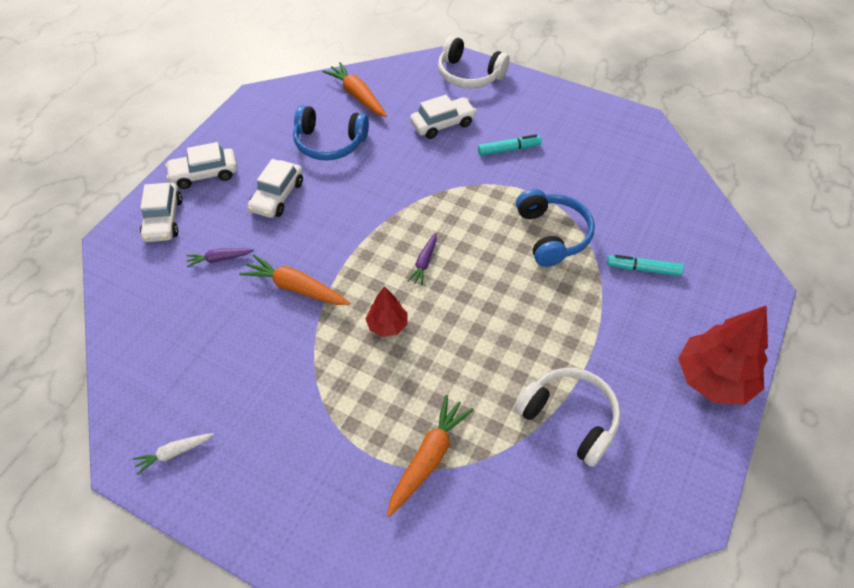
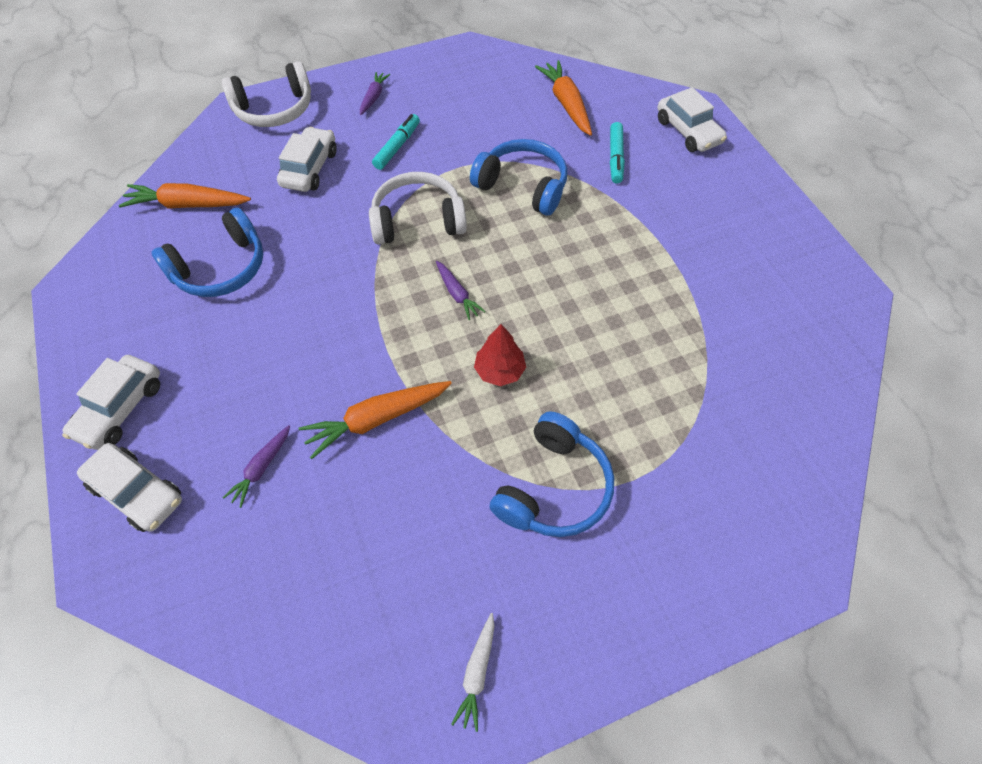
camera: 50 degrees left, 5 degrees up
white car [247,159,303,218] -> white car moved to [657,87,727,152]
orange carrot [387,395,474,517] -> orange carrot moved to [535,60,592,136]
white headphones [515,368,621,467] -> white headphones moved to [369,172,467,245]
turquoise marker [607,255,684,276] -> turquoise marker turned 45 degrees counterclockwise [610,122,625,184]
red tree [678,305,768,405] -> none
none -> purple carrot [360,72,390,115]
none -> blue headphones [489,411,614,537]

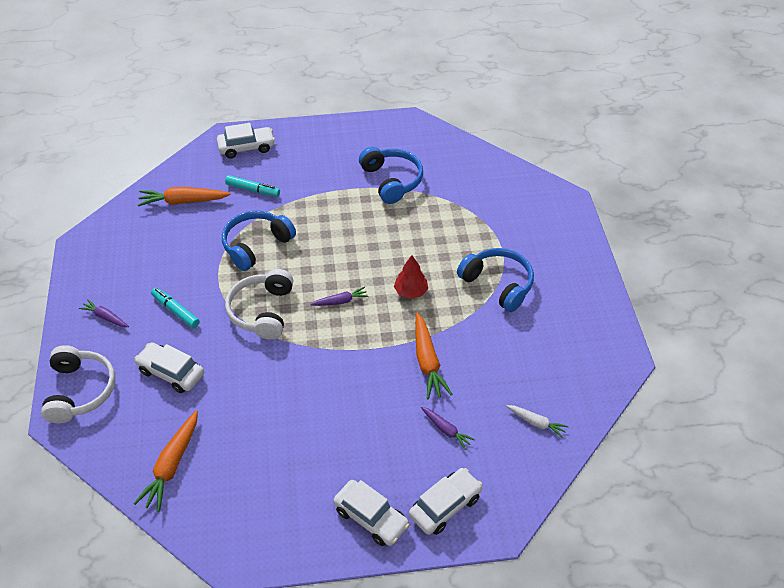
camera: 75 degrees left, 10 degrees down
blue headphones [151,208,263,297] -> blue headphones moved to [359,147,423,204]
white carrot [451,613,495,732] -> white carrot moved to [506,405,569,438]

